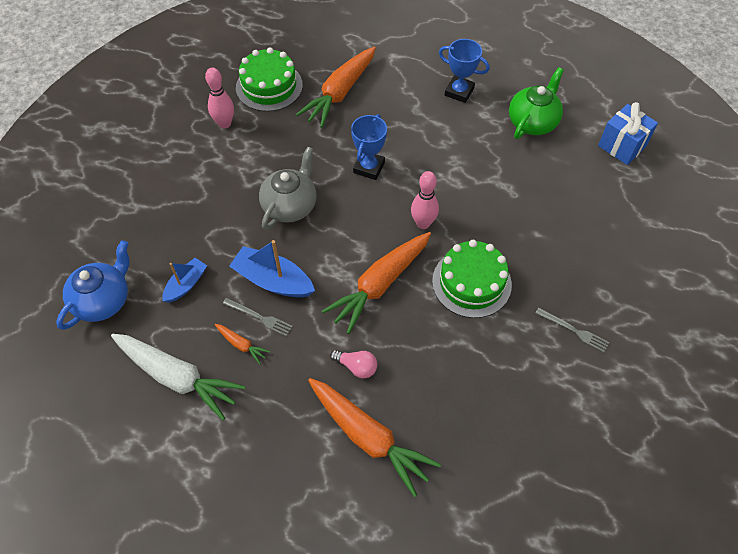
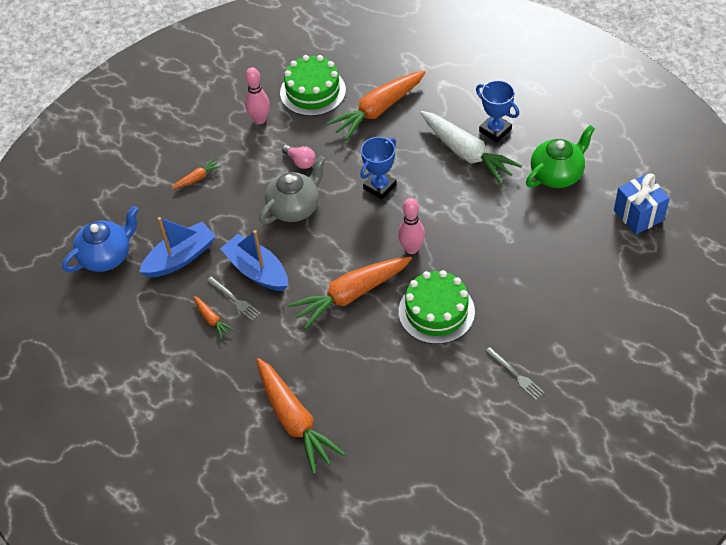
camera: 20 degrees right, 5 degrees down
white carrot [111,334,245,420] -> white carrot moved to [420,111,522,185]
blue boat [162,258,207,303] -> blue boat [139,217,216,278], size x1.61
pink light bulb [330,350,377,378] -> pink light bulb moved to [282,145,316,169]
none -> orange carrot [172,158,222,189]

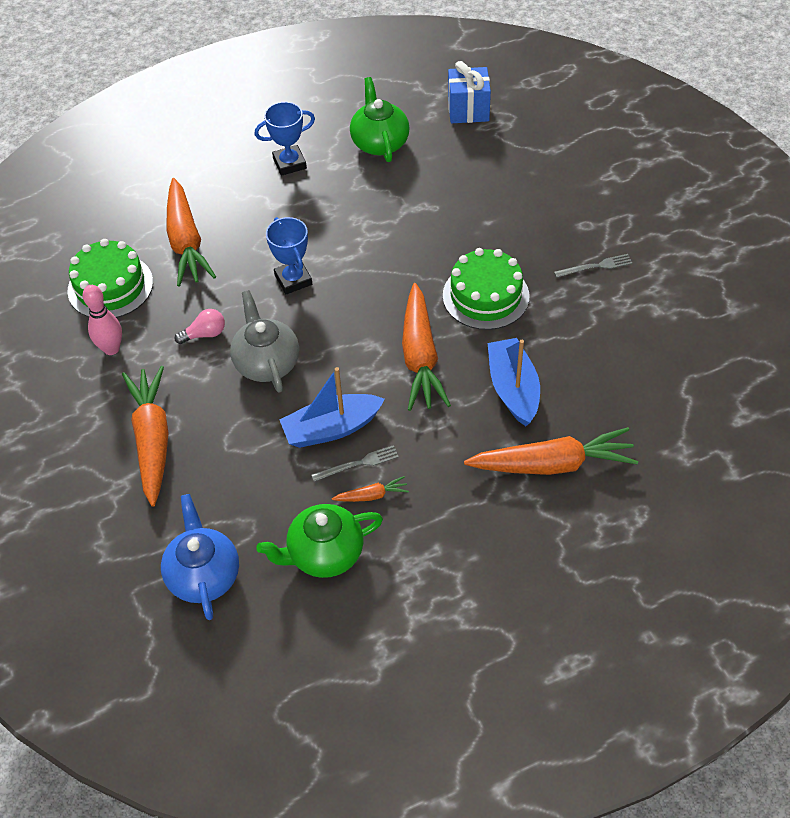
camera: 65 degrees left, 0 degrees up
blue boat [139,217,216,278] -> blue boat moved to [487,338,540,426]
orange carrot [172,158,222,189] -> orange carrot [122,366,169,507], size x2.25
pink bowling pin [398,198,425,254] -> none
white carrot [420,111,522,185] -> none
none -> green teapot [256,504,383,578]

